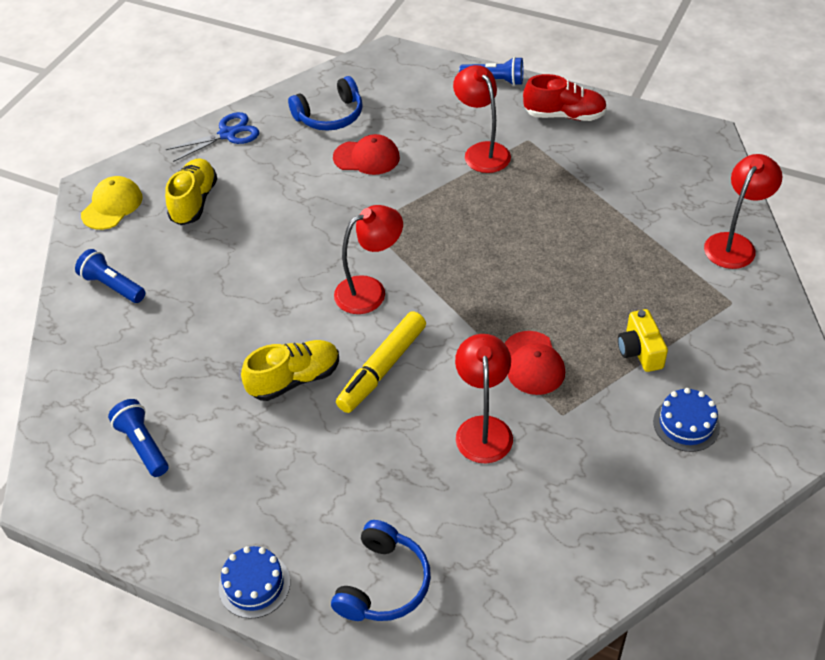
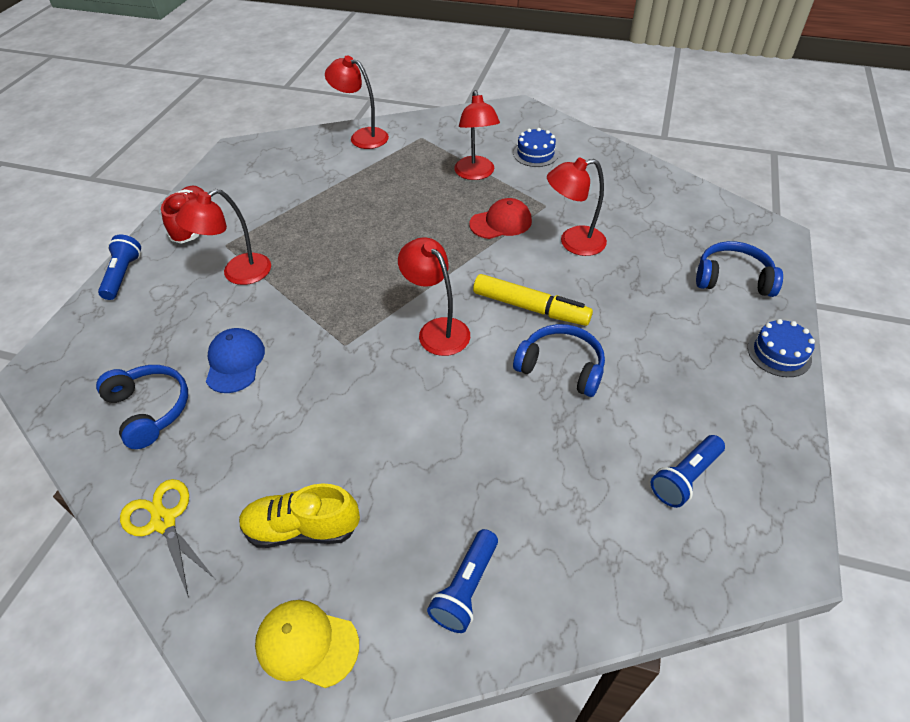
camera: 100 degrees left, 0 degrees up
blue scissors [166,112,259,162] -> yellow scissors [120,479,215,596]
yellow shoe [241,340,339,401] -> blue headphones [513,324,605,397]
red cap [333,134,400,175] -> blue cap [206,328,265,393]
yellow camera [618,309,668,372] -> red lamp [454,90,500,180]

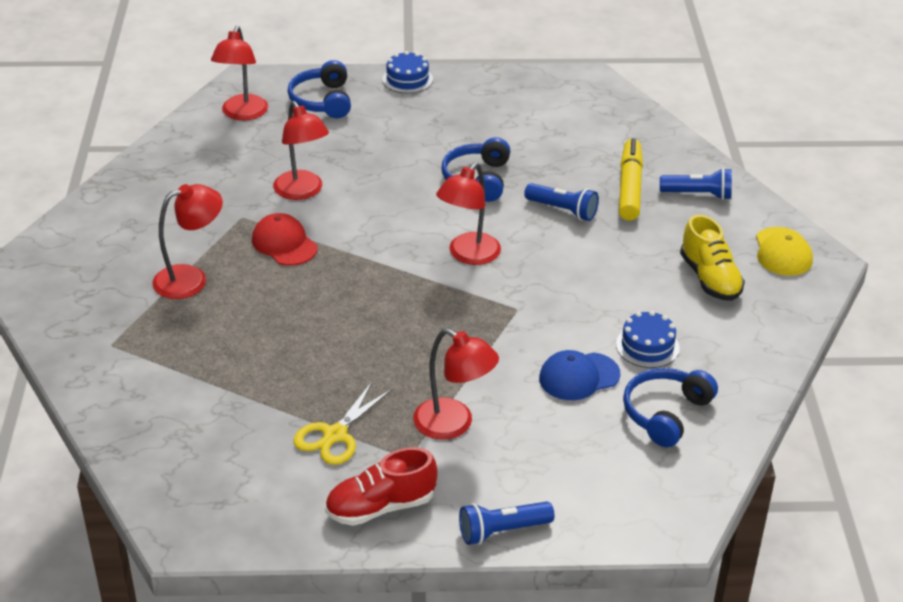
camera: 110 degrees left, 10 degrees down
yellow scissors [120,479,215,596] -> yellow scissors moved to [293,382,392,465]
red lamp [325,56,389,149] -> red lamp moved to [211,26,268,120]
yellow marker [473,274,593,326] -> yellow marker moved to [619,138,643,221]
blue cake [513,128,558,167] -> blue cake moved to [616,311,680,368]
blue flashlight [651,435,725,508] -> blue flashlight moved to [524,183,599,221]

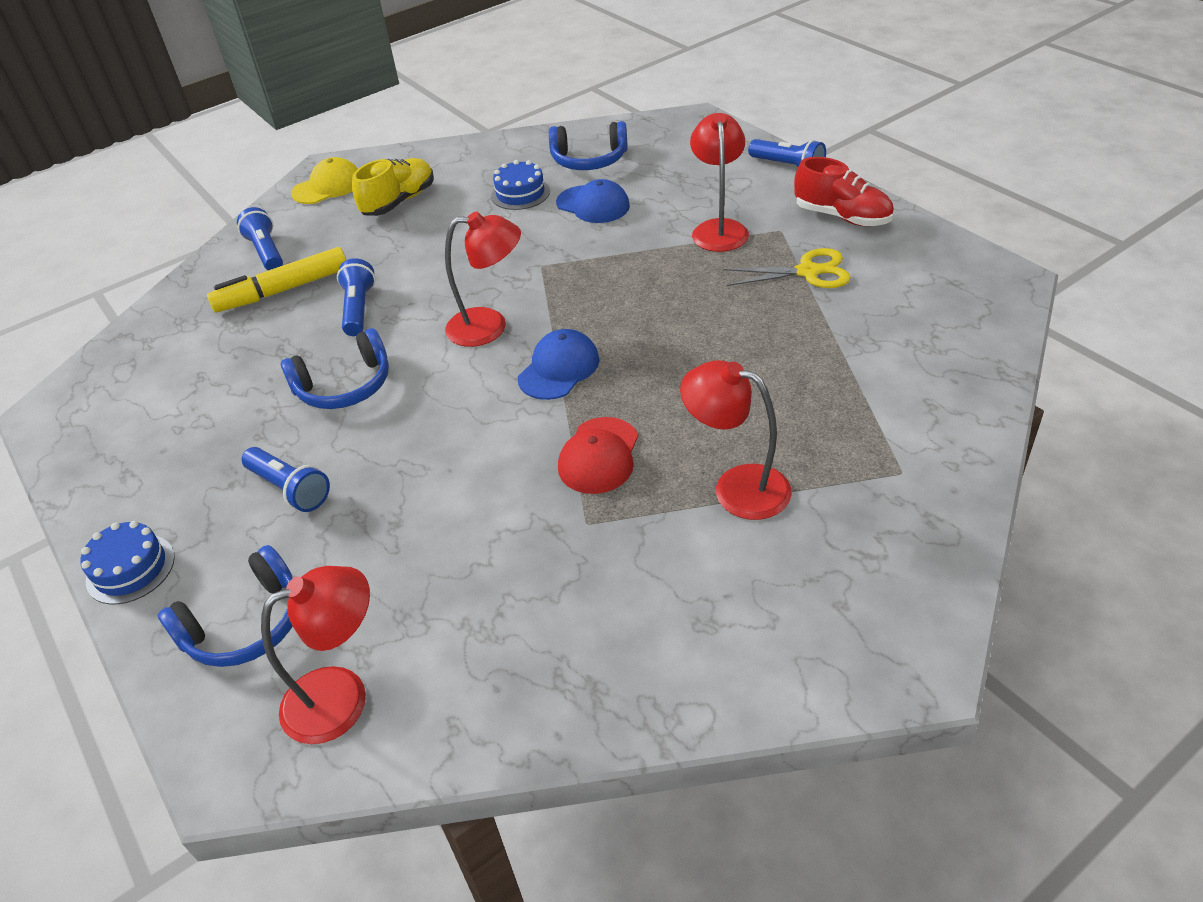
camera: 120 degrees left, 5 degrees up
red lamp [273,101,329,200] -> none
none -> blue flashlight [242,447,330,512]
none -> blue cap [518,329,600,400]

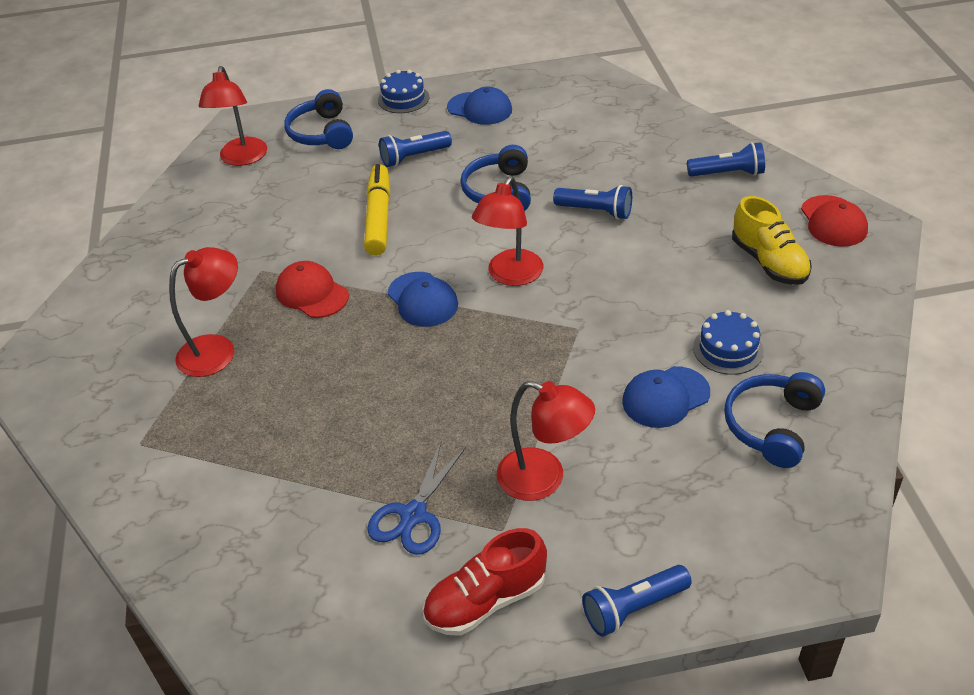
camera: 115 degrees right, 0 degrees up
yellow marker [207,247,346,312] -> yellow marker moved to [364,164,390,255]
yellow cap [291,157,358,204] -> red cap [801,195,868,247]
yellow scissors [723,248,851,288] -> blue scissors [367,442,466,555]
none -> blue cap [447,87,512,125]

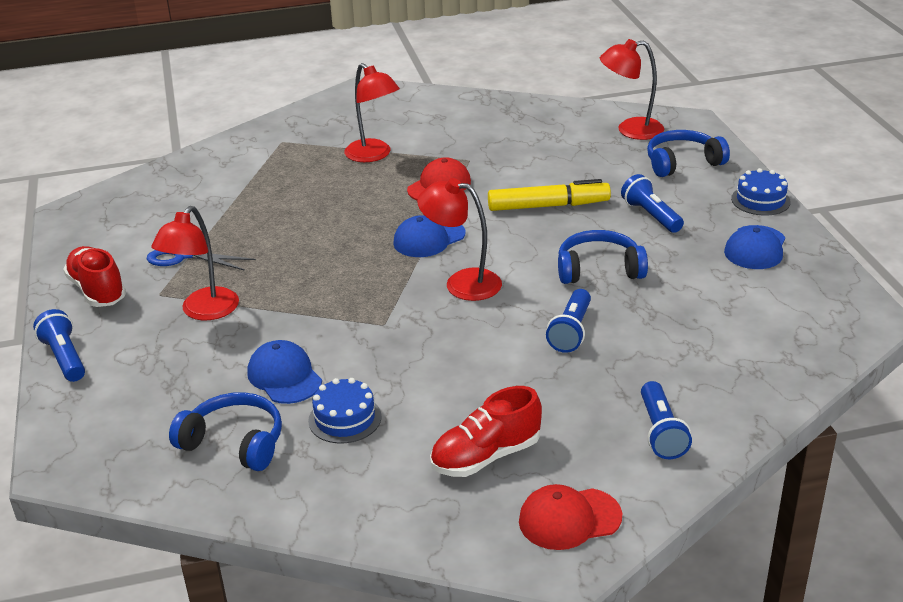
camera: 85 degrees right, 10 degrees down
yellow shoe [732,196,812,285] -> red shoe [430,386,542,477]

